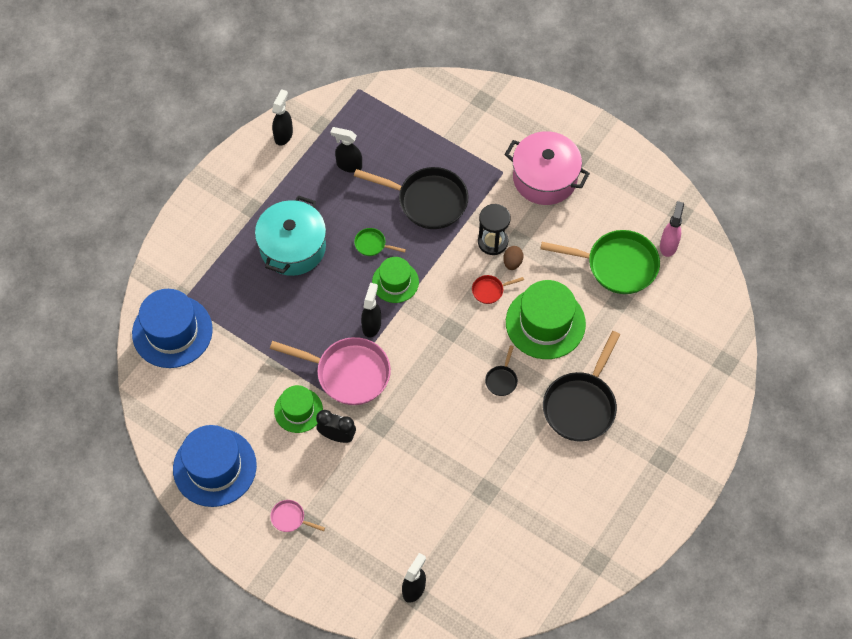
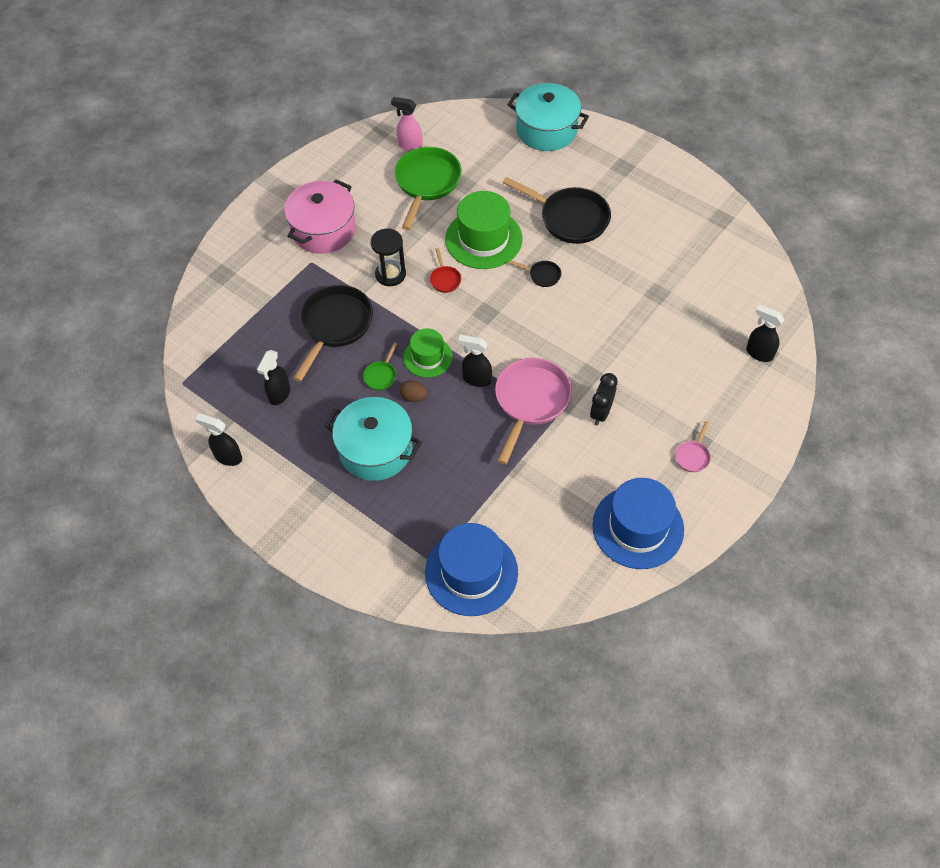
camera: 85 degrees left, 5 degrees down
green hat [274,385,323,433] -> none
brown egg [503,246,523,270] -> brown egg moved to [400,380,428,402]
none -> turquoise pot [507,83,589,151]

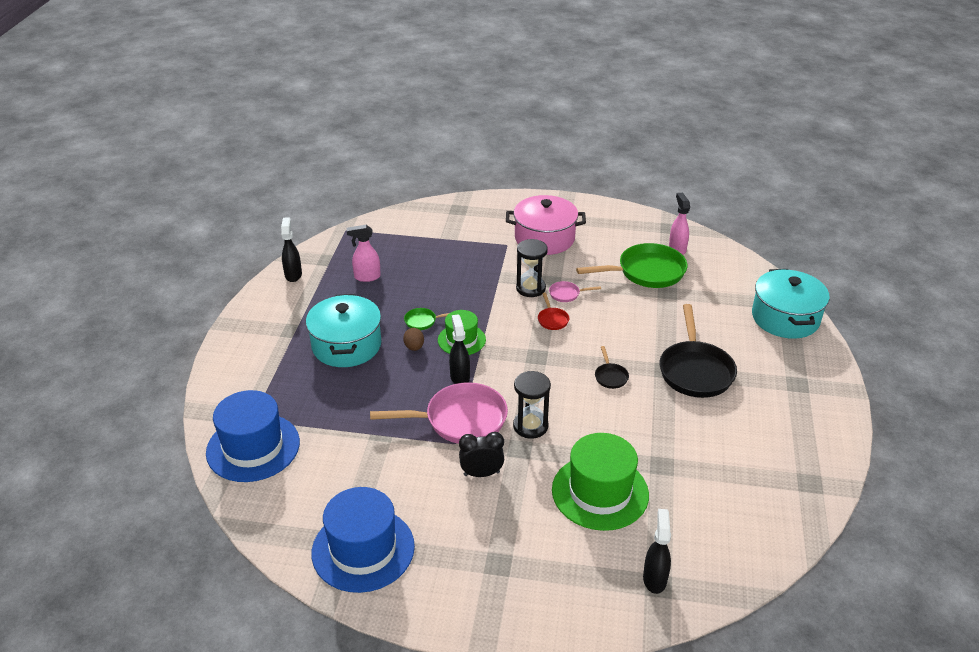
camera: 60 degrees right, 20 degrees down
black spray bottle [257,350,290,405] -> pink spray bottle [347,225,381,282]
black pan [293,285,373,382] -> none
red pan [430,248,461,293] -> red pan turned 60 degrees counterclockwise [538,293,569,330]
green hat [445,191,523,269] -> green hat moved to [552,433,649,531]
pink pan [675,421,711,472] -> pink pan moved to [549,281,601,302]
none -> black hourglass [513,371,551,439]

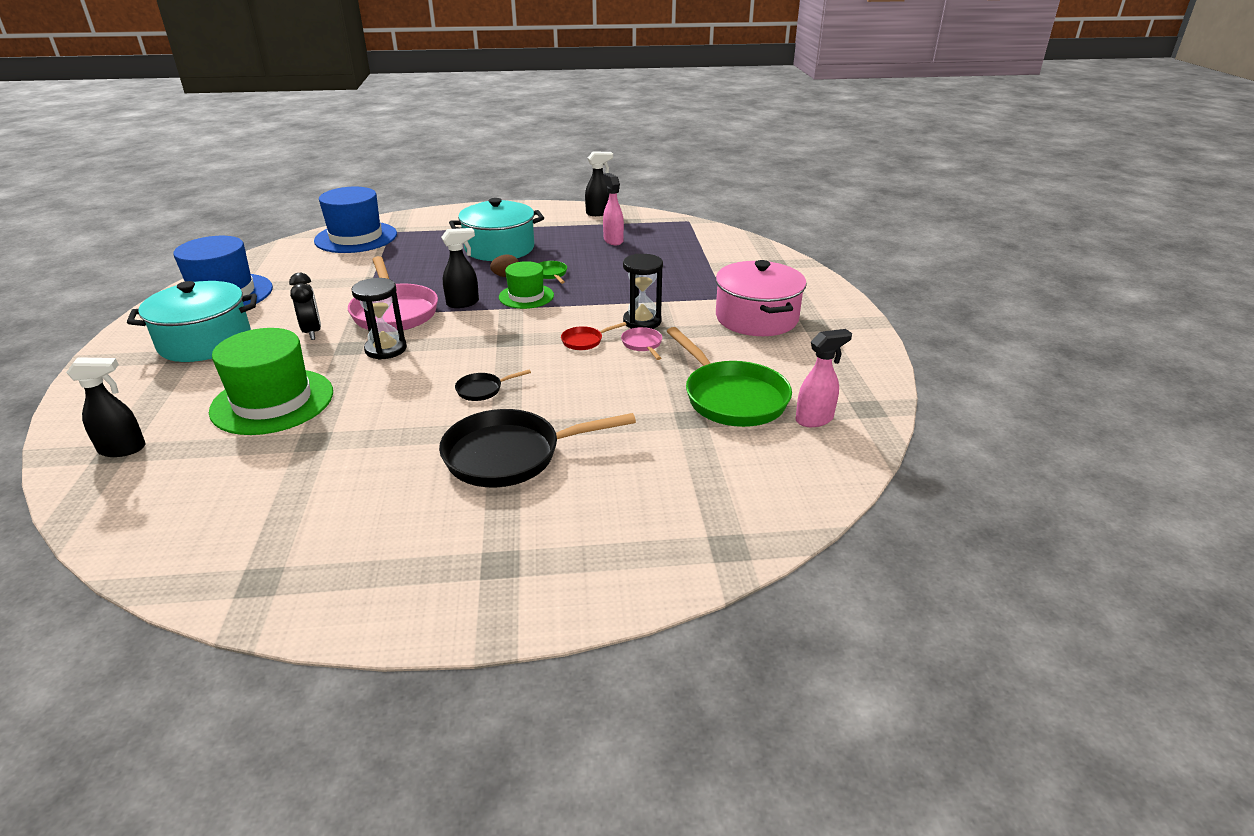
camera: 75 degrees right, 5 degrees down
turquoise pot [752,269,830,339] -> turquoise pot moved to [127,281,257,362]

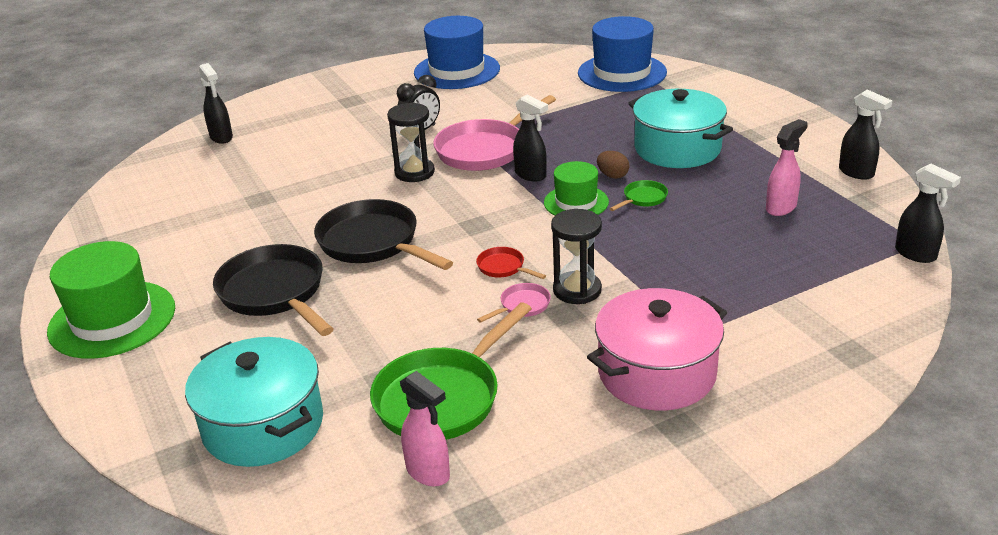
camera: 70 degrees right, 0 degrees up
turquoise pot [127,281,257,362] -> turquoise pot moved to [185,337,323,467]
green hat [209,328,333,435] -> green hat moved to [47,241,175,359]
black pan [455,369,531,401] -> black pan [314,199,453,270], size x2.25
none -> black spray bottle [895,163,961,263]

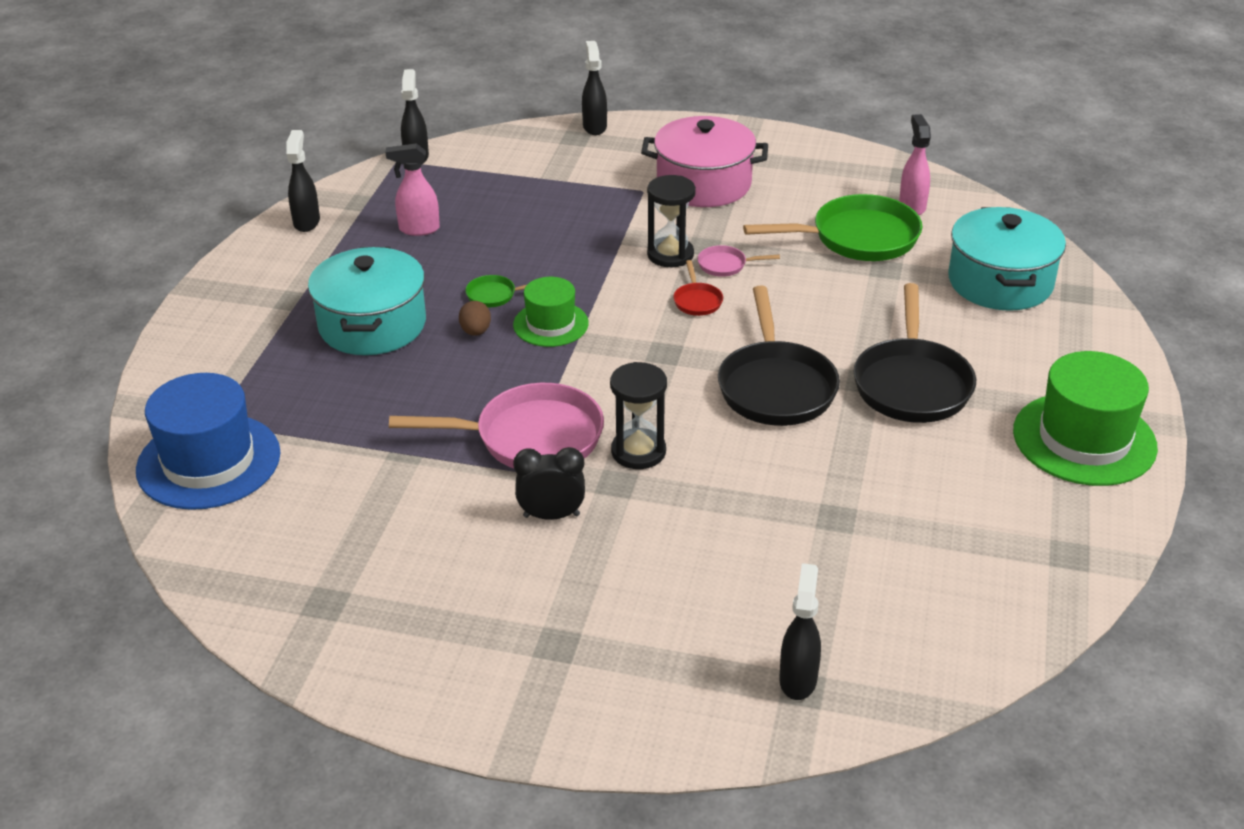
camera: 140 degrees left, 5 degrees up
blue hat [414,16,500,89] -> none
black spray bottle [513,95,548,182] -> black spray bottle moved to [582,41,607,135]

